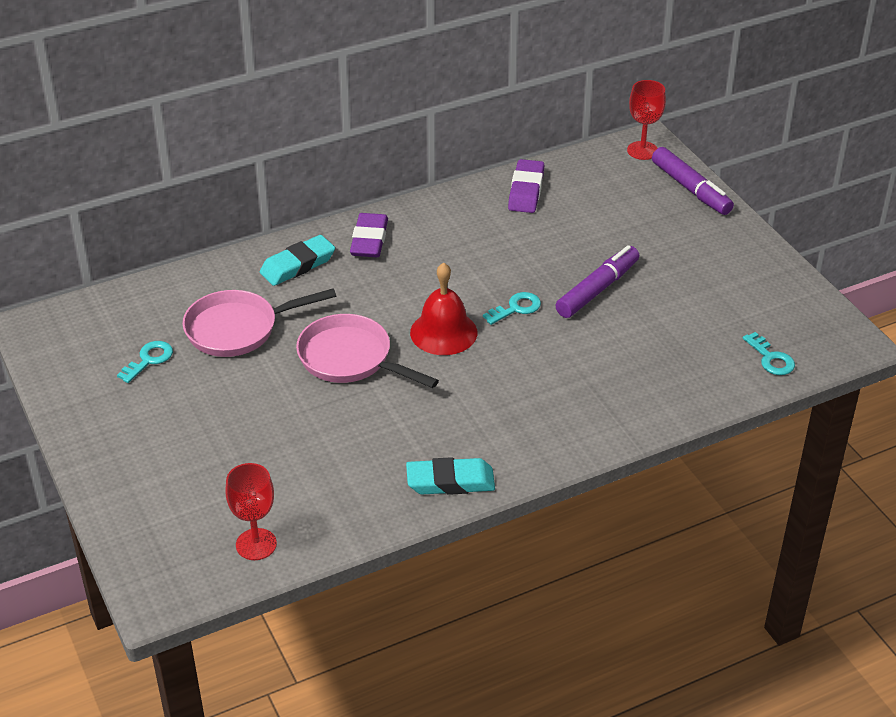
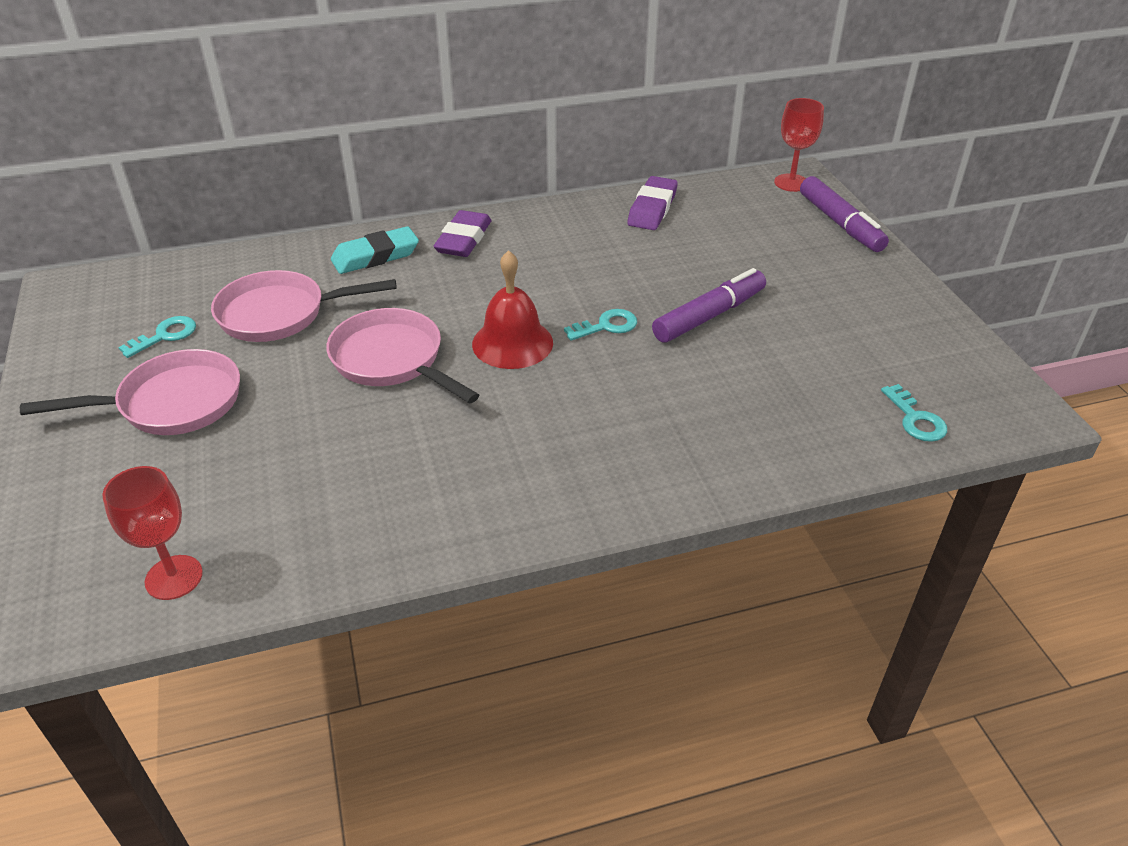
camera: 10 degrees right, 0 degrees up
turquoise eraser [406,457,495,495] -> none
none -> pink pan [20,349,240,435]

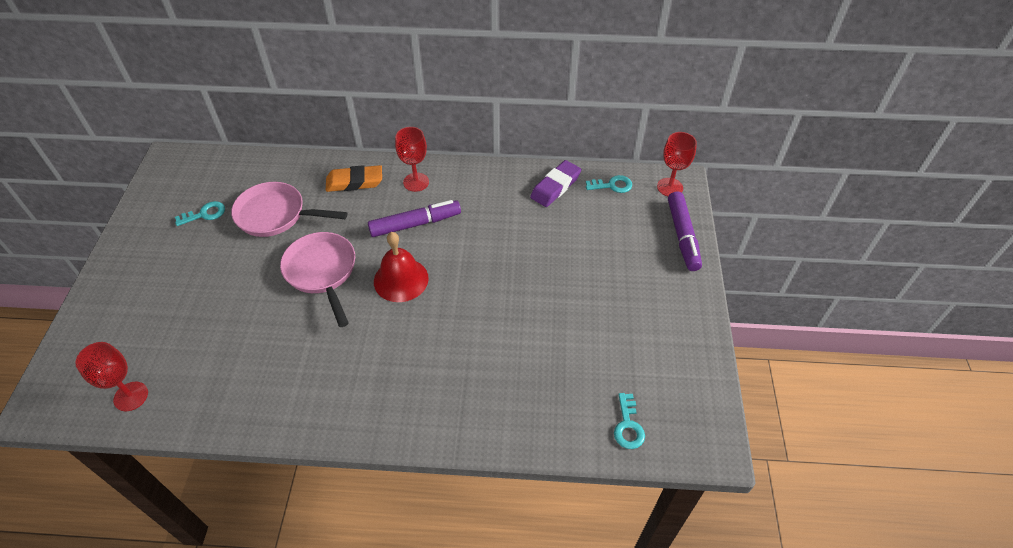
camera: 20 degrees right, 10 degrees up
pink pan [20,349,240,435] -> none
turquoise eraser [331,226,419,274] -> orange eraser [326,165,382,192]
purple eraser [434,210,491,257] -> red goblet [395,127,429,192]
turquoise key [564,309,637,341] -> turquoise key moved to [586,175,632,193]
purple marker [652,268,766,343] -> purple marker moved to [368,200,461,237]

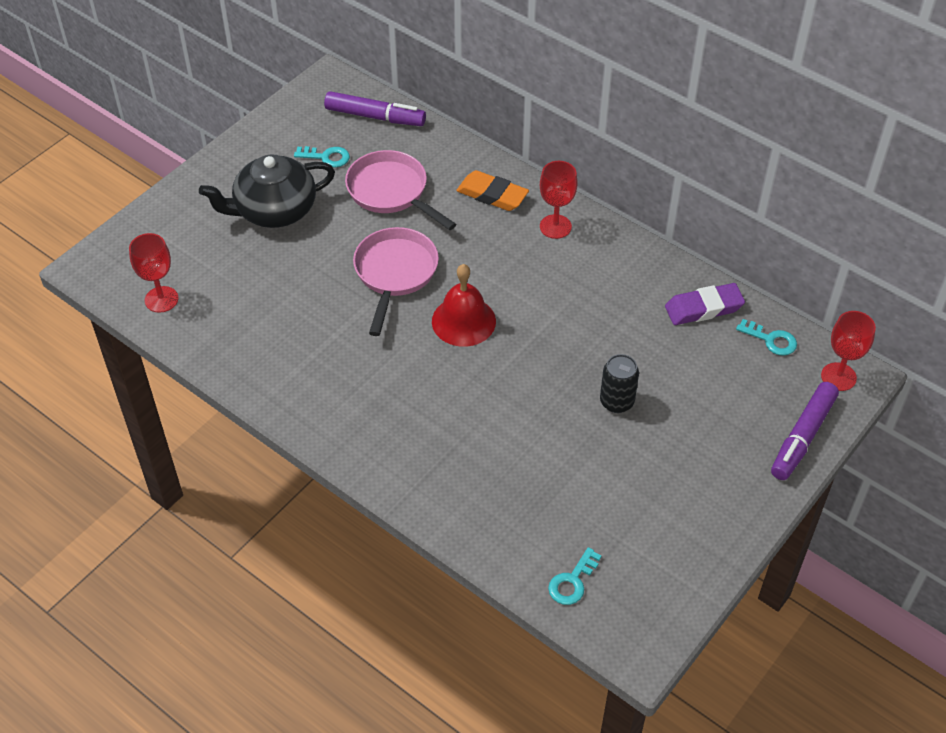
camera: 35 degrees right, 0 degrees up
purple marker [368,200,461,237] -> purple marker moved to [324,91,426,126]
none -> black teapot [199,155,335,228]
none -> black can [600,354,639,413]

